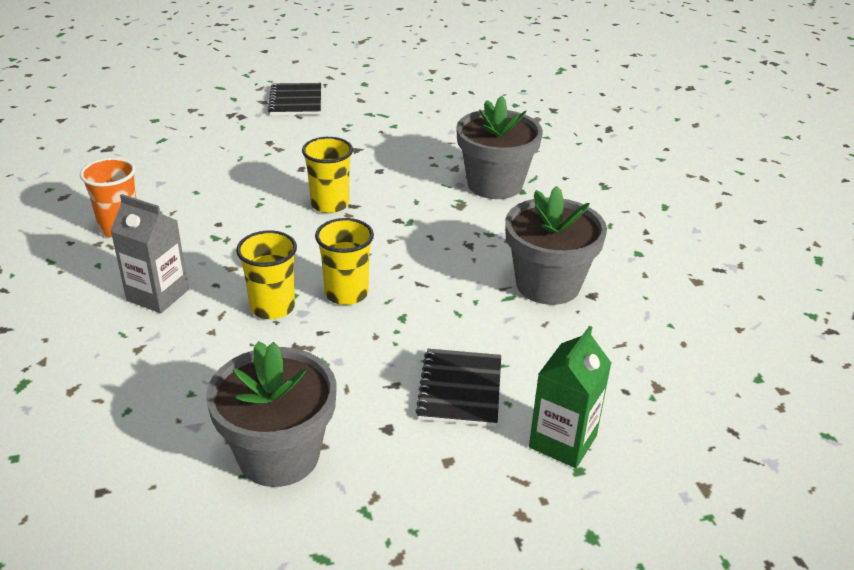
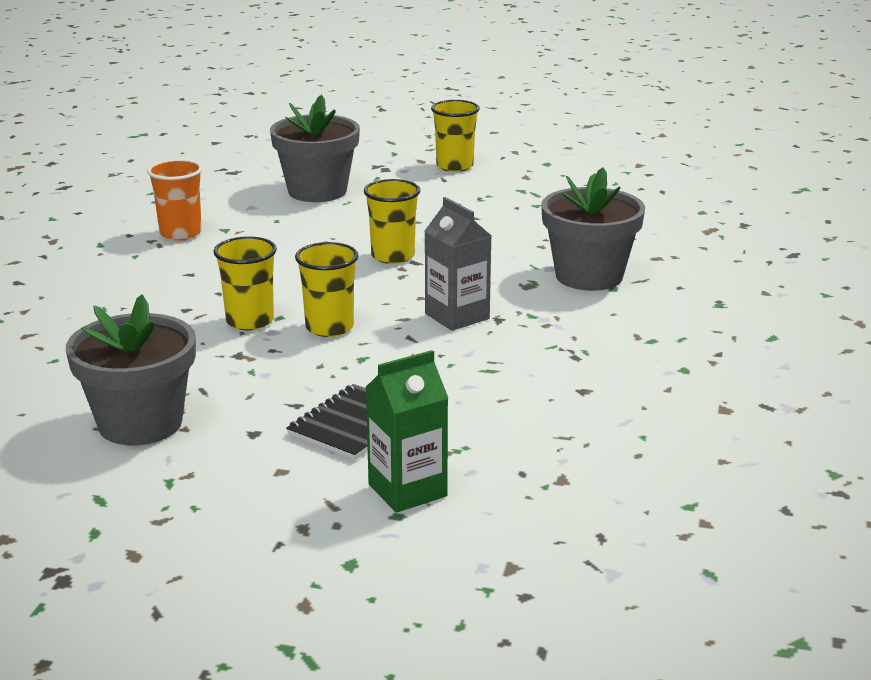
camera: 30 degrees right, 10 degrees down
grey carton [110,194,189,313] -> grey carton moved to [425,197,491,331]
black notebook [268,83,321,115] -> yellow cup [431,100,480,172]
grey flower pot [505,186,607,305] -> grey flower pot moved to [270,95,360,202]

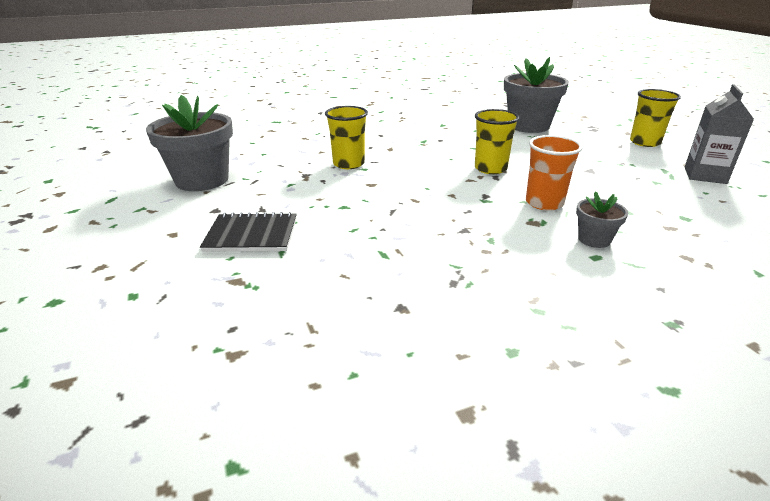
camera: 55 degrees right, 5 degrees up
orange cup [147,159,203,241] -> orange cup moved to [526,135,582,211]
yellow cup [295,242,359,337] -> none
green carton [366,350,448,513] -> none
grey carton [425,197,491,331] -> grey carton moved to [685,84,754,184]
grey flower pot [541,167,645,291] -> grey flower pot [576,191,628,248], size x0.48

